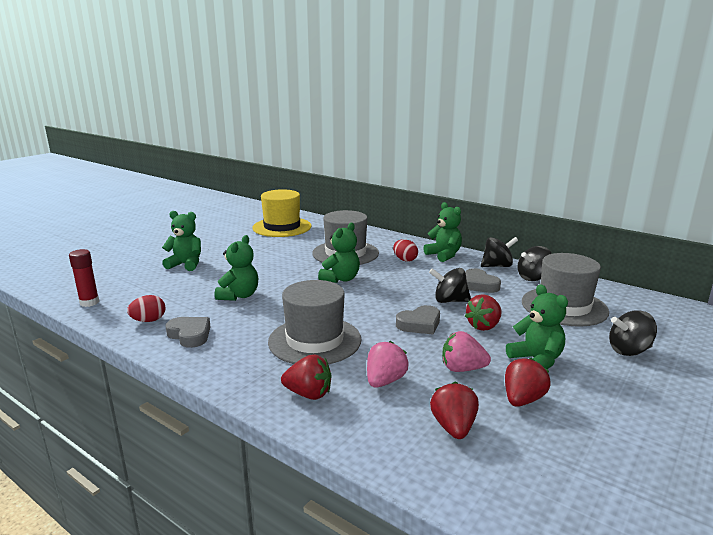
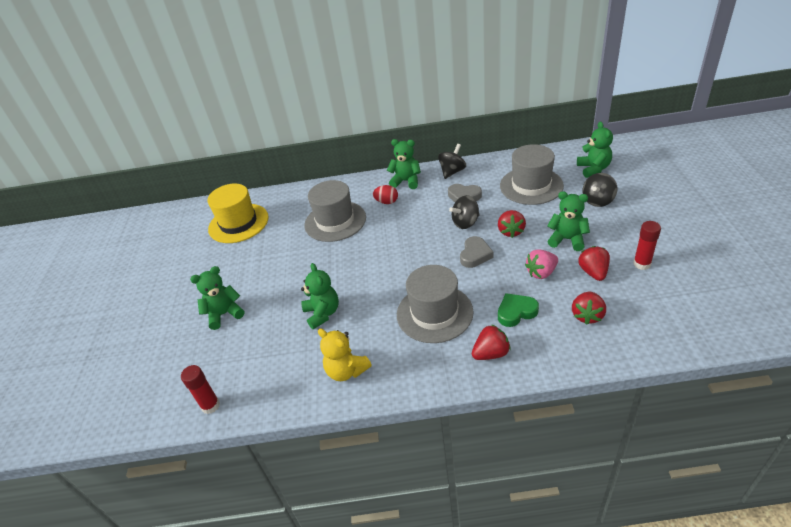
camera: 35 degrees left, 20 degrees up
red egg [127,295,166,322] -> none
grey heart [166,317,211,348] -> yellow teddy bear [318,329,372,381]
green teddy bear [318,223,360,283] -> green teddy bear moved to [577,121,613,178]
pink strawberry [367,341,409,388] -> green heart [498,293,539,327]
red strawberry [430,382,479,439] -> red strawberry turned 120 degrees counterclockwise [572,292,606,325]
black spinning top [518,246,552,281] -> none
none -> red glue stick [633,221,661,270]

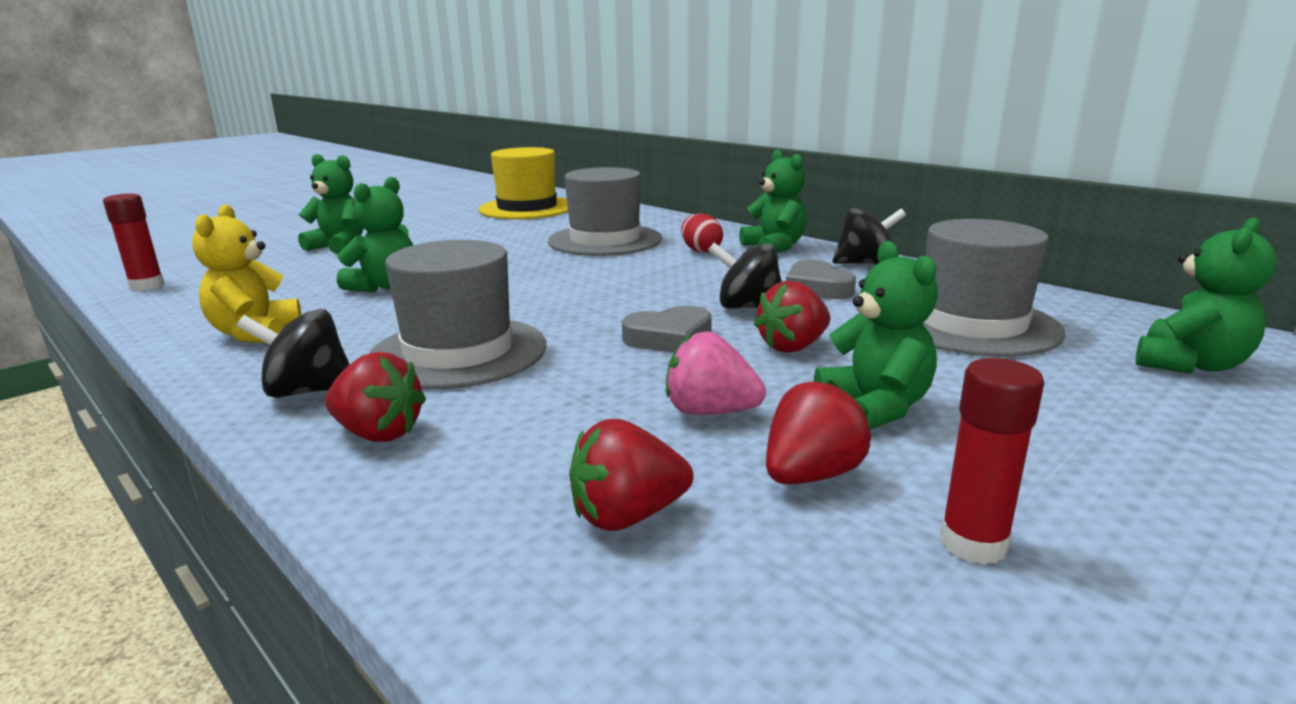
camera: 45 degrees right, 20 degrees down
green heart [498,293,539,327] -> none
black spinning top [583,173,617,207] -> black spinning top moved to [237,309,350,398]

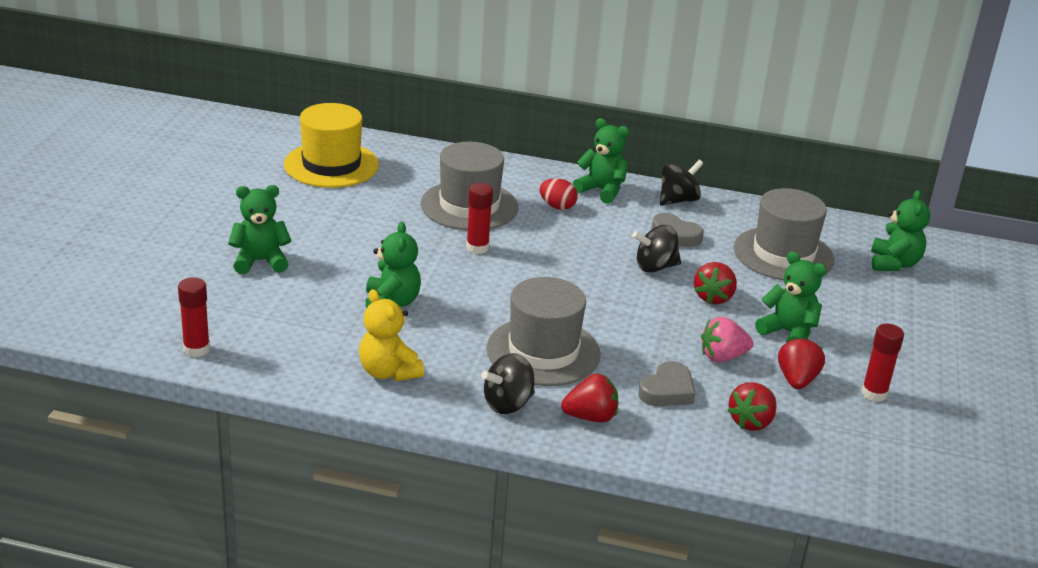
camera: 35 degrees left, 10 degrees up
grey heart [622,306,712,353] -> grey heart moved to [638,361,696,406]
none -> red glue stick [466,183,493,254]

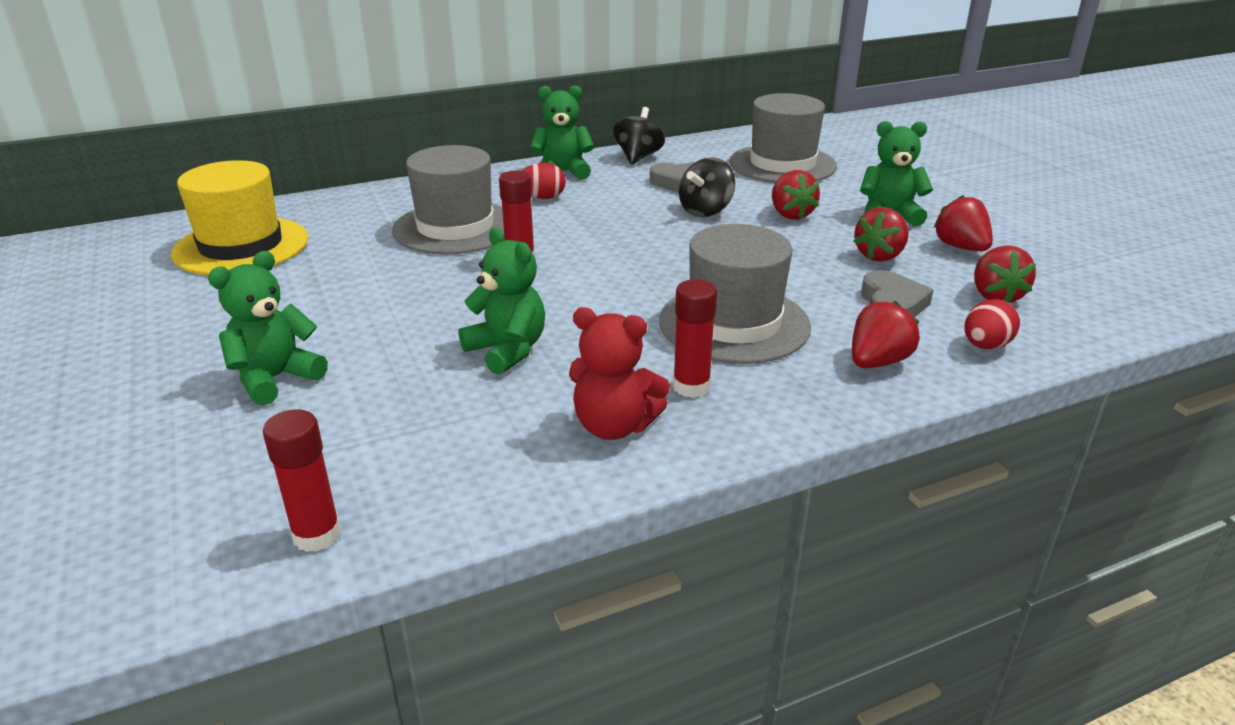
camera: 35 degrees left, 0 degrees up
yellow teddy bear [359,289,424,381] -> red teddy bear [569,307,670,440]
black spinning top [481,354,535,414] -> none
pink strawberry [701,317,753,362] -> red strawberry [853,207,909,262]
red glue stick [861,324,904,402] -> red glue stick moved to [673,279,717,398]
green teddy bear [871,190,930,271] -> none
none -> red egg [964,299,1020,349]

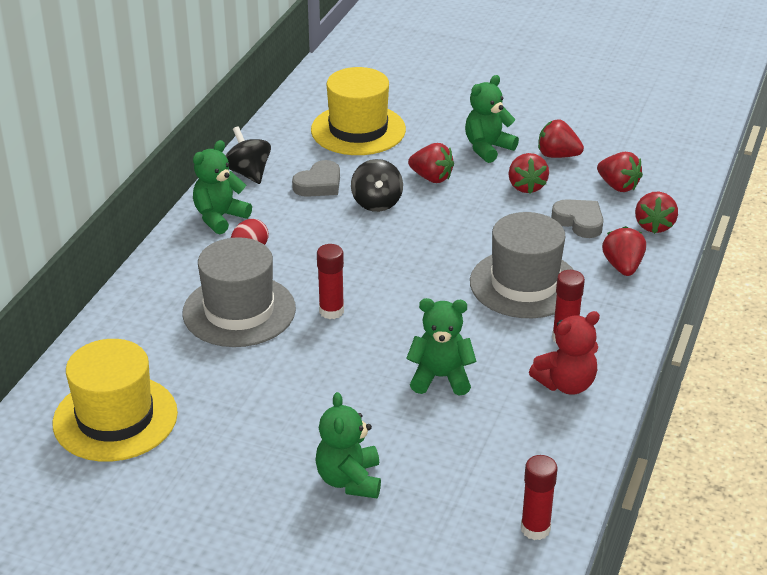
camera: 45 degrees left, 5 degrees up
grey hat [729,93,837,183] -> yellow hat [311,67,406,155]
red egg [964,299,1020,349] -> red strawberry [635,192,678,234]

